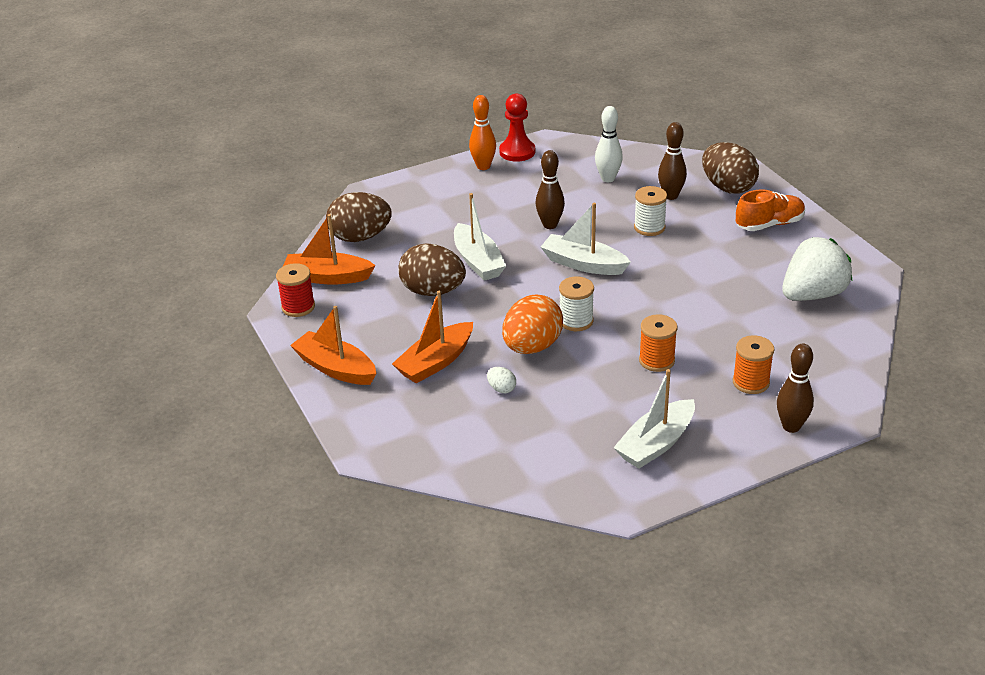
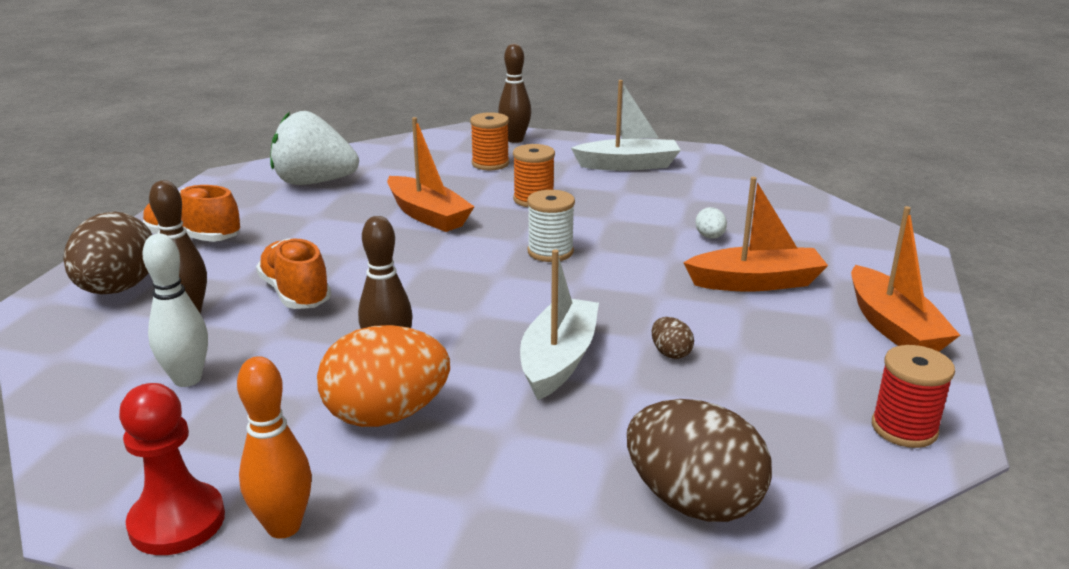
camera: 140 degrees left, 10 degrees down
orange boat [283,214,376,285] -> orange boat moved to [387,117,475,232]
brown egg [398,243,466,296] -> brown egg [652,317,694,359], size x0.43
orange egg [502,295,563,354] -> orange egg moved to [317,325,450,427]
white boat [541,203,631,275] -> none
white spool [634,186,667,236] -> orange shoe [256,238,331,309]

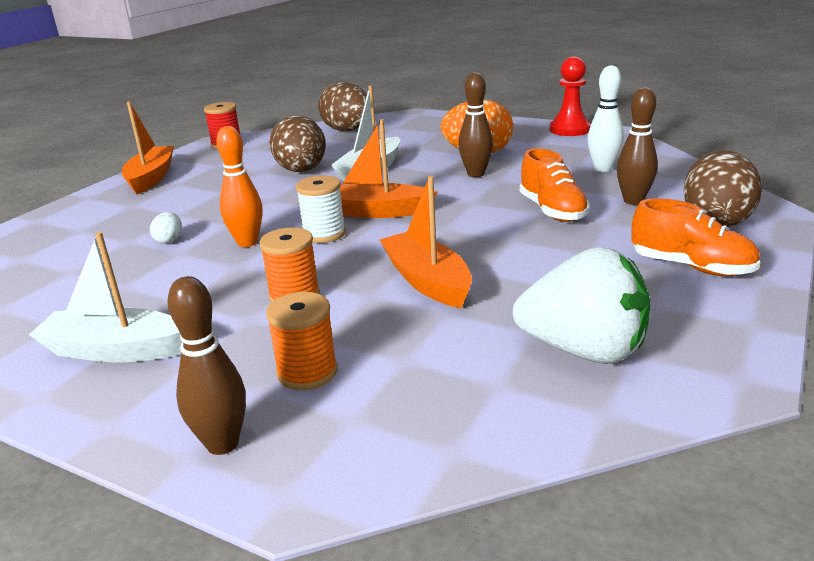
camera: 165 degrees left, 0 degrees up
orange bowling pin [237,356,312,539] -> orange bowling pin moved to [216,126,263,247]
brown egg [652,317,694,359] -> brown egg [269,115,326,172], size x2.32
orange boat [683,177,828,292] -> orange boat moved to [340,119,437,218]

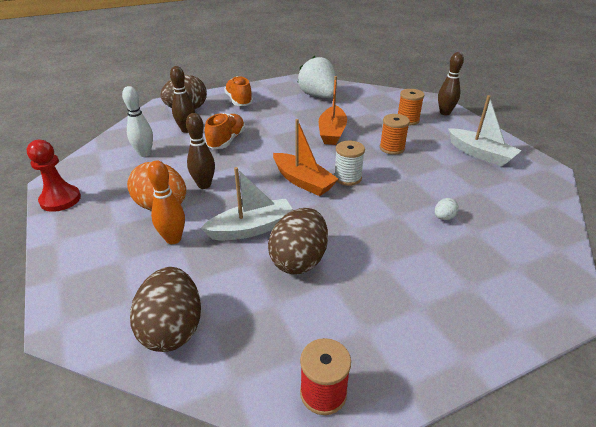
camera: 145 degrees left, 10 degrees up
orange boat [122,101,174,194] -> none
orange bowling pin [216,126,263,247] -> orange bowling pin moved to [147,160,185,244]

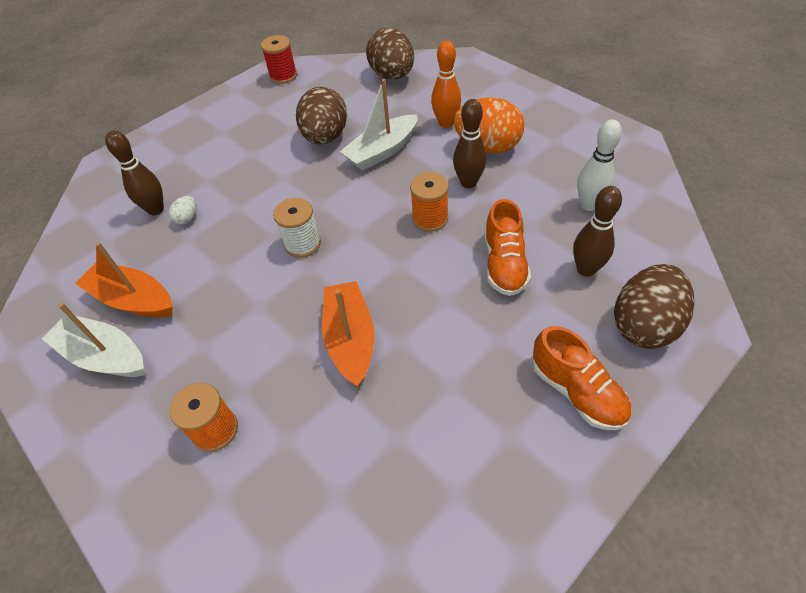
camera: 165 degrees right, 15 degrees up
red pawn [27,140,81,212] -> none
orange boat [273,119,338,196] -> orange boat moved to [75,242,172,317]
white strawberry [297,56,337,98] -> none
orange spool [380,114,410,155] -> orange spool moved to [410,172,449,232]
brown bowling pin [438,52,464,115] -> brown bowling pin moved to [105,131,164,215]

